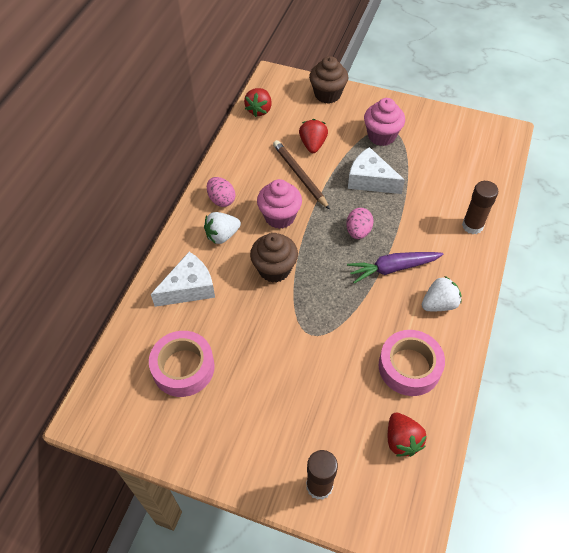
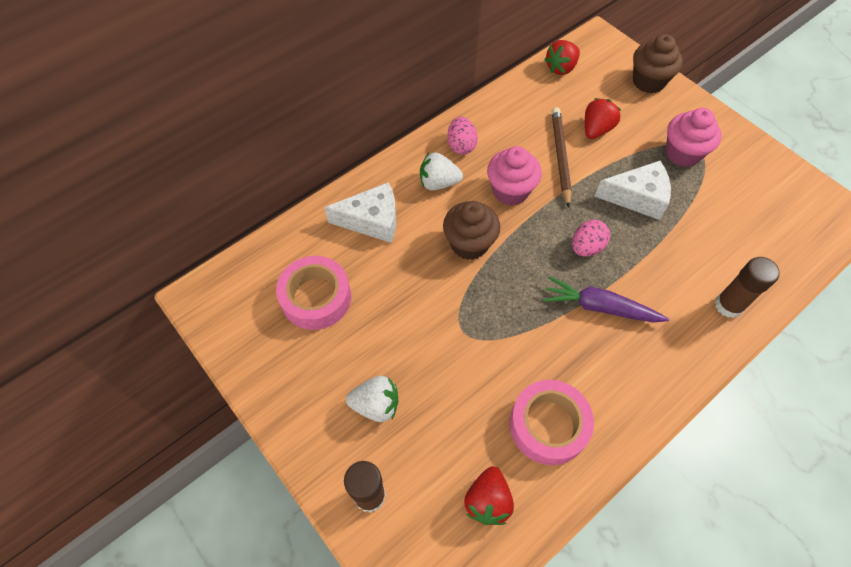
camera: 30 degrees right, 5 degrees up
white cheese [348,147,405,194] -> white cheese turned 120 degrees clockwise [594,161,671,220]
white strawberry [422,276,461,311] -> white strawberry moved to [346,376,398,422]

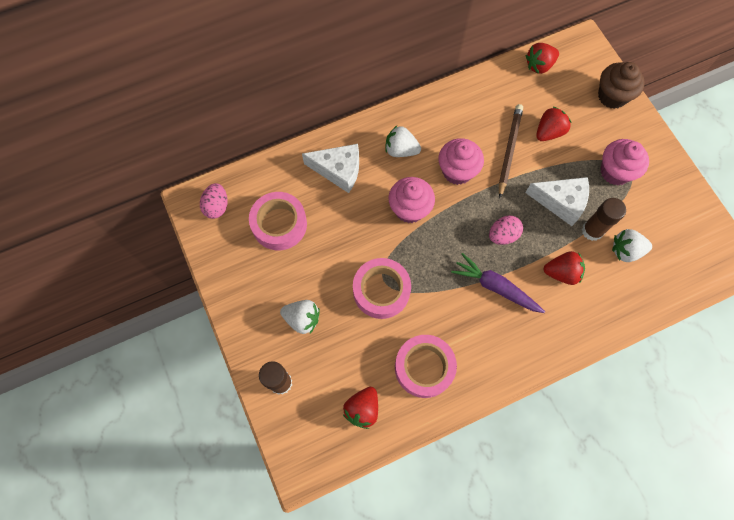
camera: 15 degrees right, 10 degrees up
brown cupcake [443,201,500,260] -> pink cupcake [388,177,435,223]
pink egg [447,117,478,155] -> pink egg moved to [200,183,228,219]
brown glue stick [715,257,780,318] -> brown glue stick moved to [582,198,626,241]
none -> pink tape [353,258,411,319]
none -> red strawberry [543,251,585,285]
none -> white strawberry [612,229,652,262]

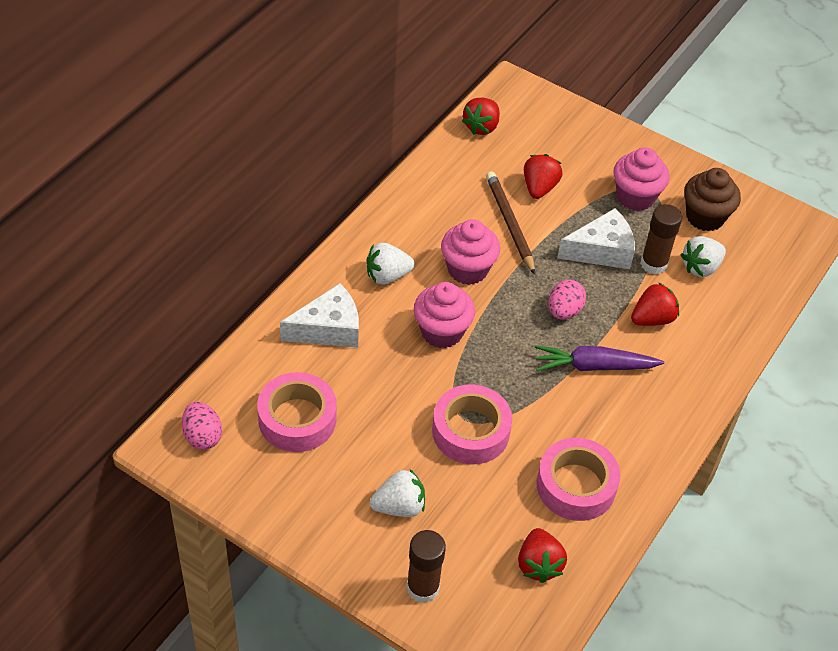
camera: 35 degrees left, 20 degrees down
brown cupcake [598,62,645,109] -> brown cupcake moved to [684,168,741,231]

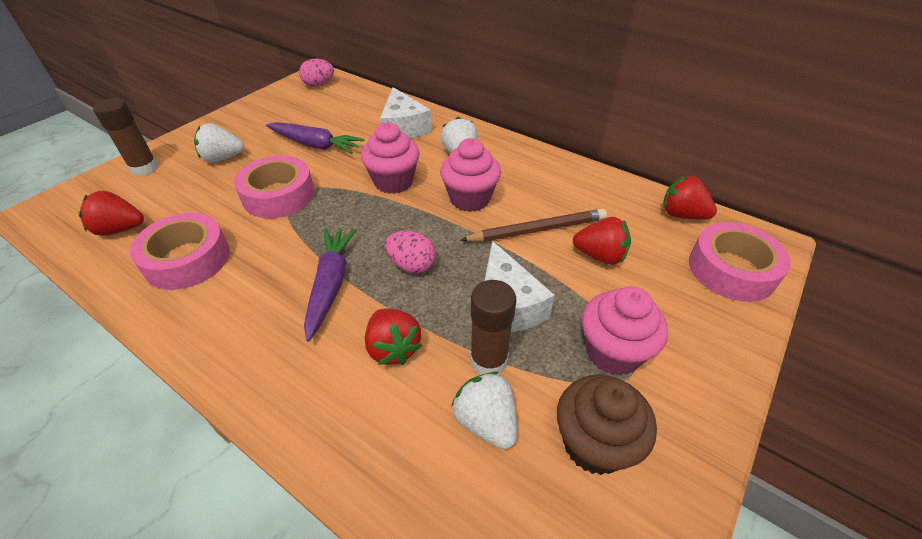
camera: 95 degrees right, 5 degrees down
pink tape [257,372,337,452] -> pink tape moved to [689,222,791,302]
white strawberry [370,469,425,517] -> white strawberry turned 90 degrees clockwise [194,123,244,163]
none -> purple carrot [266,122,365,154]

